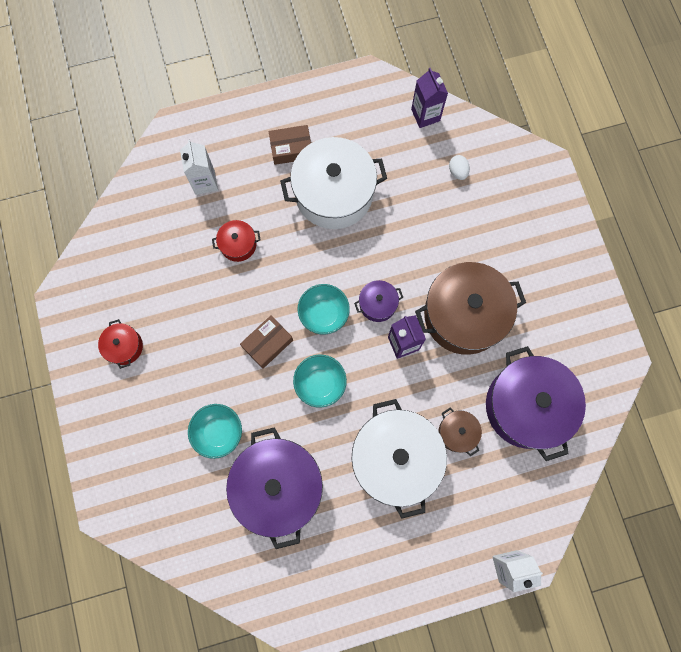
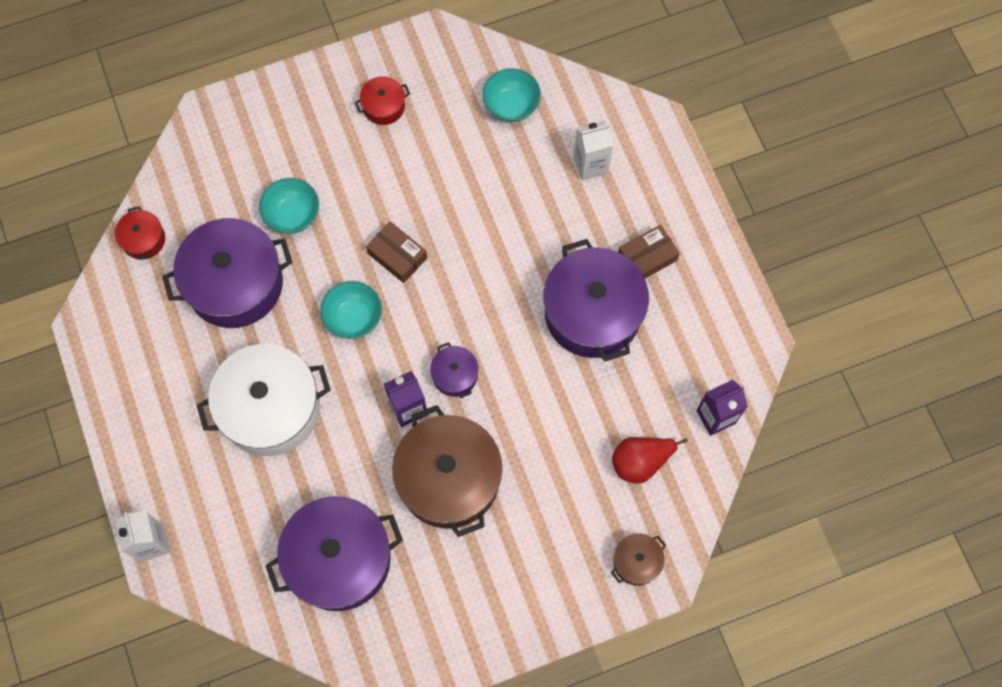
camera: 85 degrees right, 5 degrees down
red pot [212,220,260,262] -> red pot moved to [115,206,165,260]
brown box [269,125,311,165] -> brown box turned 75 degrees clockwise [618,225,680,278]
white pot [280,137,387,229] -> purple pot [543,239,649,362]
turquoise bowl [298,284,350,334] -> turquoise bowl moved to [482,68,541,122]
brown pot [439,408,482,456] -> brown pot moved to [611,533,666,586]
white egg [449,155,470,180] -> red pear [612,437,688,484]

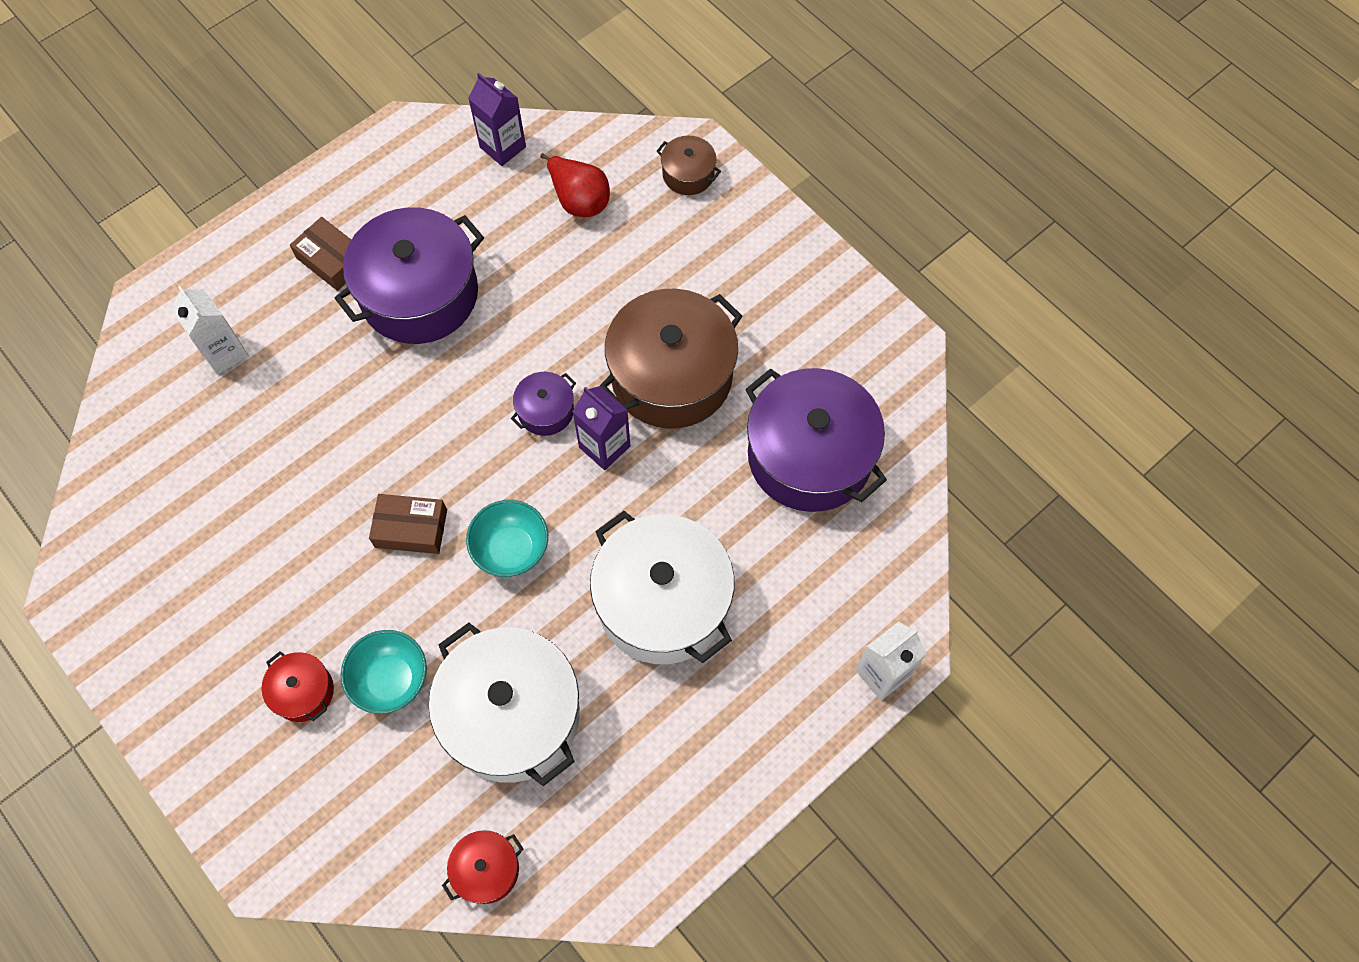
camera: 110 degrees left, 5 degrees down
purple pot [162,218,292,328] -> white pot [429,623,580,786]
red pot [355,76,410,125] -> red pot moved to [262,651,334,722]
brown box [366,221,427,283] -> brown box turned 75 degrees clockwise [369,494,447,554]
turquoise bowl [482,68,541,122] -> none

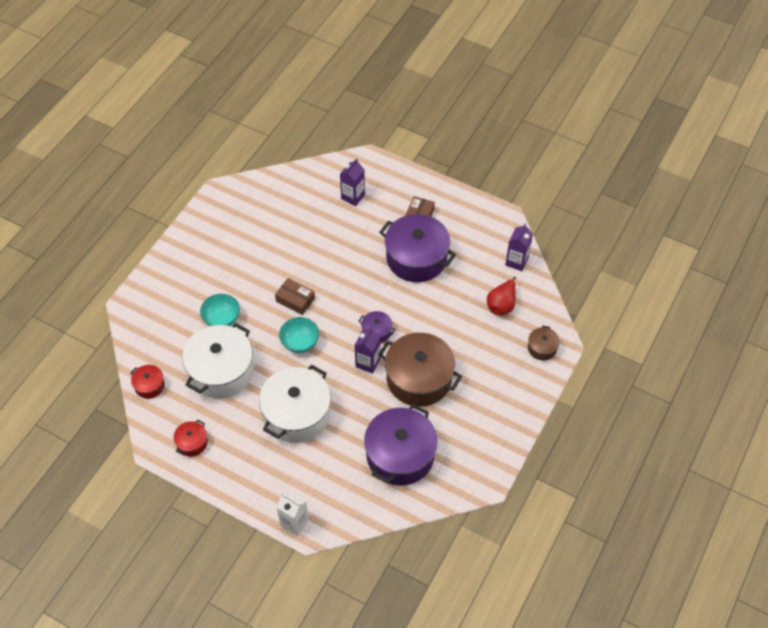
camera: 70 degrees right, 10 degrees down
white carton [171,286,249,375] -> purple carton [340,158,365,206]
red pot [262,651,334,722] -> red pot moved to [173,420,208,457]
brown box [369,494,447,554] -> brown box turned 45 degrees counterclockwise [275,278,315,315]

